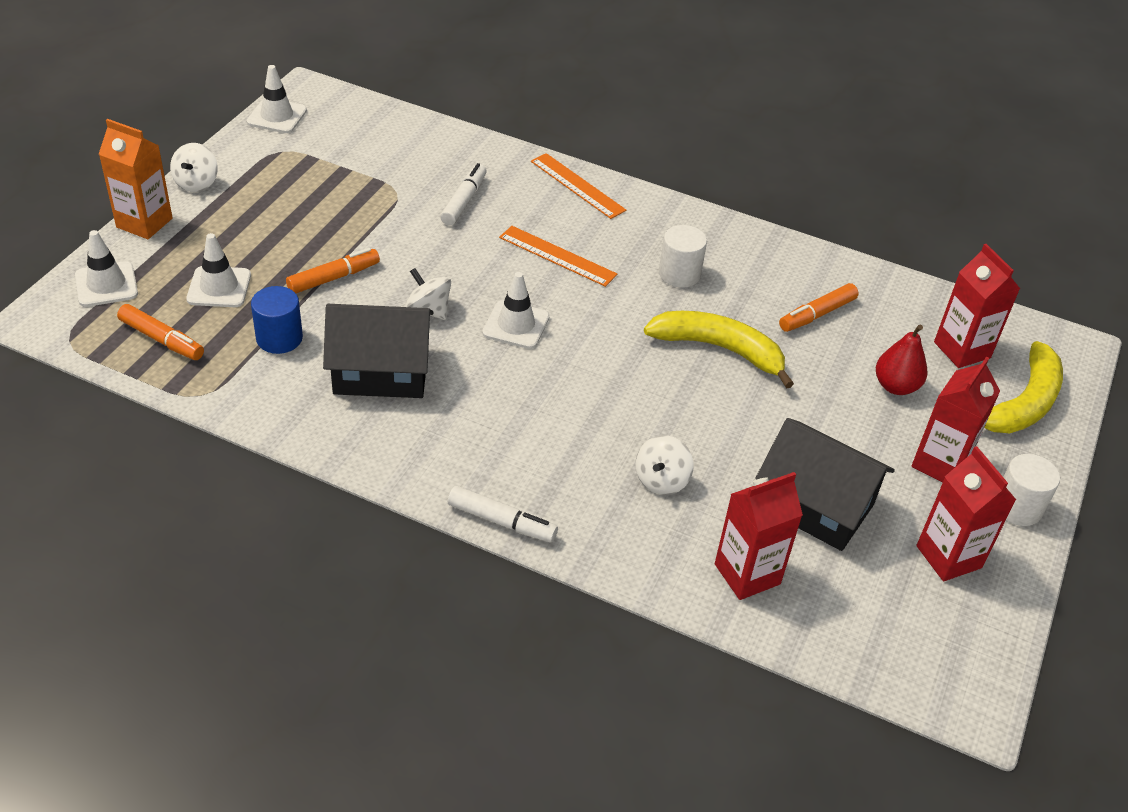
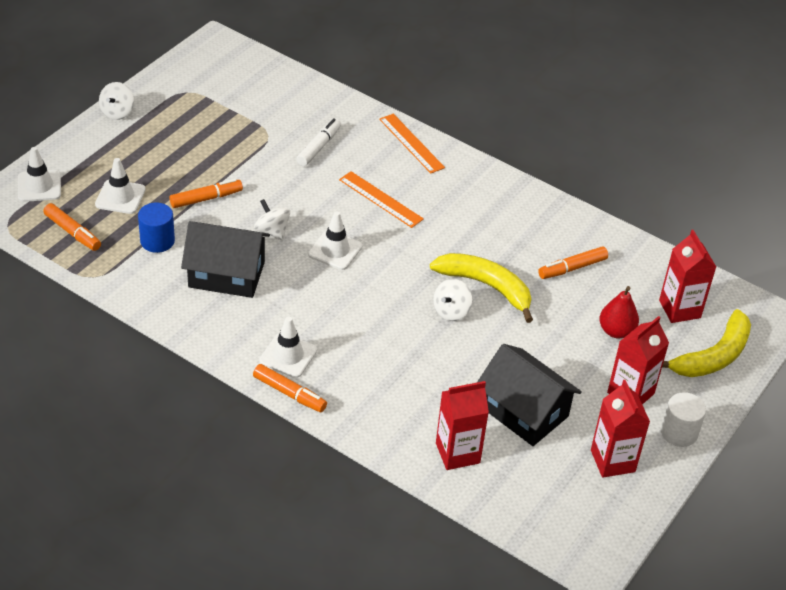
camera: 10 degrees right, 0 degrees up
orange carton [99,119,173,239] -> none
white traffic cone [247,65,307,133] -> white traffic cone moved to [259,317,317,378]
white marker [448,486,558,542] -> orange marker [253,364,327,412]
white spinning top [635,435,694,495] -> white spinning top moved to [433,279,472,321]
white cylinder [659,225,707,288] -> none

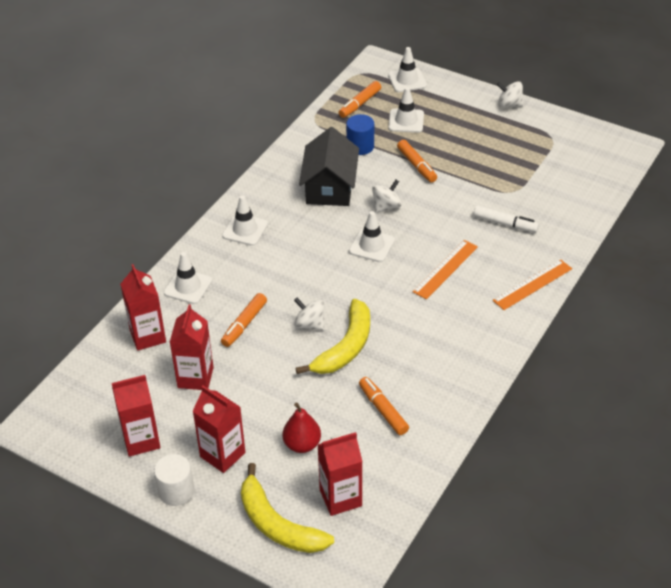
camera: 90 degrees right, 0 degrees up
orange marker [253,364,327,412] -> orange marker moved to [221,293,267,347]
black house [477,344,582,446] -> red carton [170,304,214,390]
none -> white traffic cone [164,252,212,304]

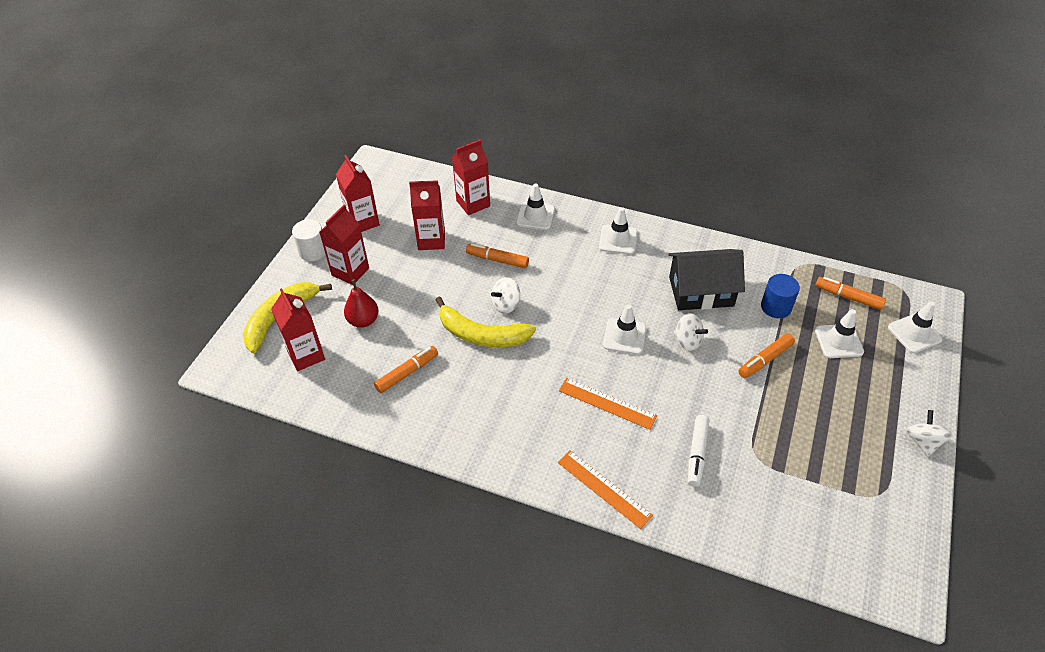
camera: 80 degrees right, 5 degrees up
white spinning top [294,298,325,330] -> white spinning top turned 150 degrees counterclockwise [491,277,520,314]

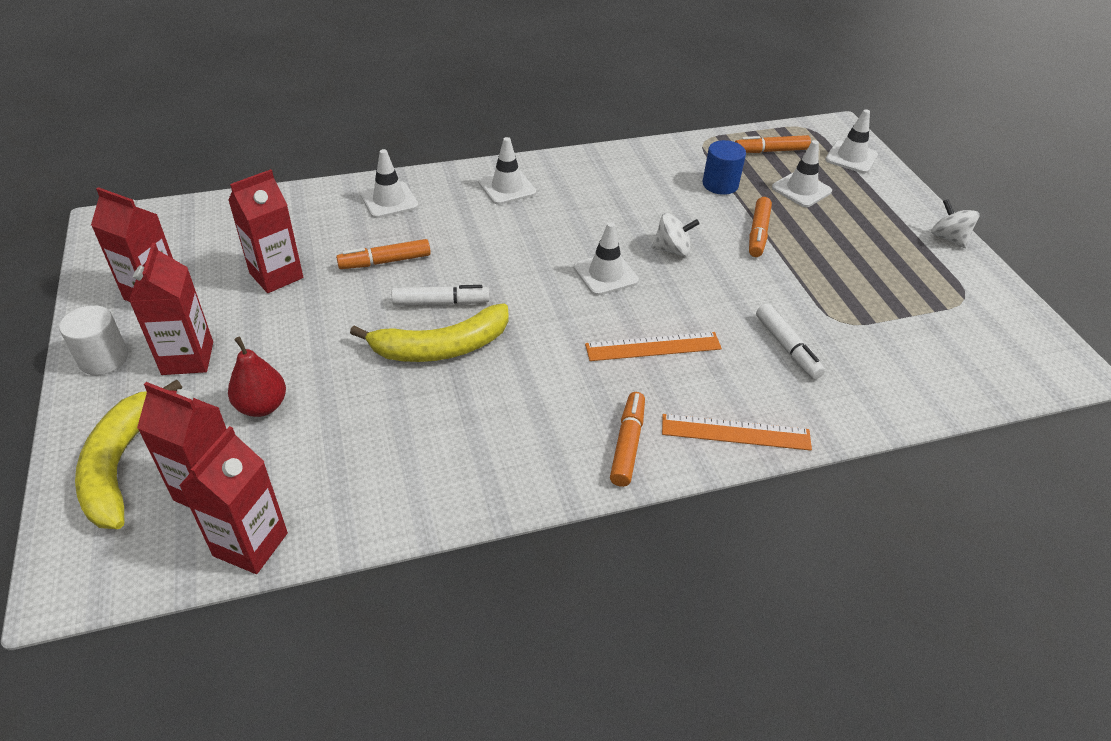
camera: 40 degrees left, 5 degrees down
orange marker [374,346,438,393] -> orange marker moved to [610,392,645,487]
red carton [452,140,490,215] -> red carton moved to [179,426,288,574]
white spinning top [491,277,520,314] -> white marker [392,285,489,306]
black house [668,249,745,310] -> none

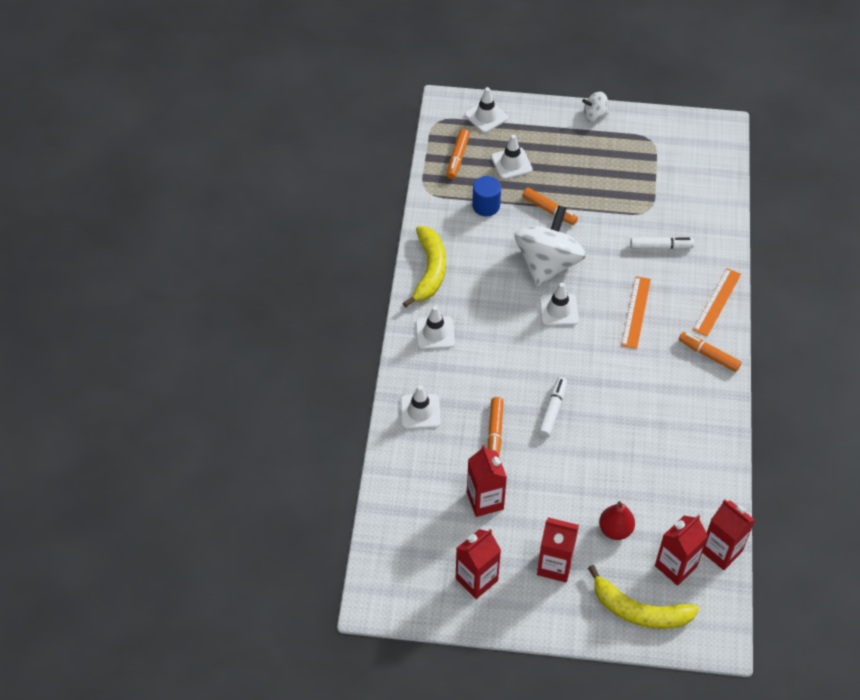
camera: 65 degrees left, 10 degrees up
white cylinder [59,305,128,375] -> none
yellow banana [350,303,509,362] -> yellow banana moved to [403,226,446,307]
white spinning top [652,213,700,256] -> white spinning top [514,205,586,287], size x2.17

